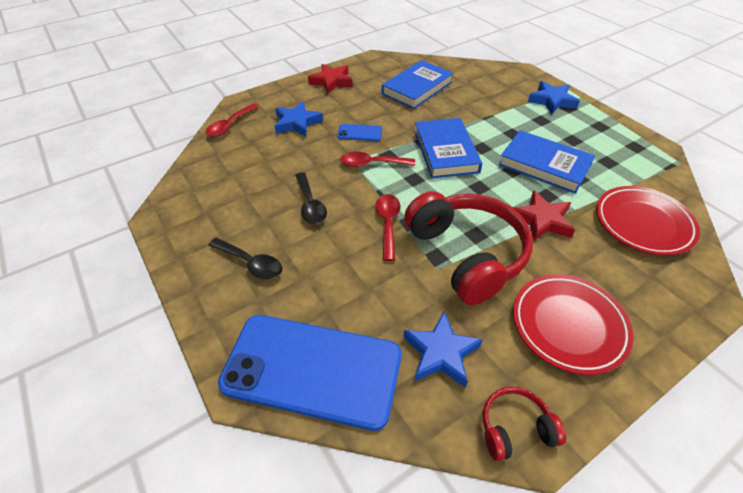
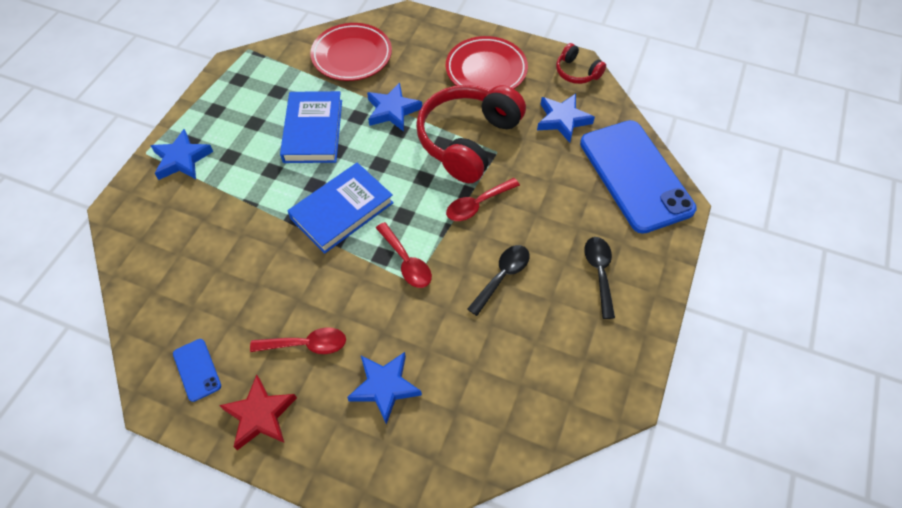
camera: 125 degrees left, 10 degrees up
red spoon [206,103,259,137] -> red spoon moved to [250,327,346,354]
blue phone [337,124,382,141] -> blue phone moved to [173,339,221,402]
blue book [382,60,454,109] -> none
red star [513,190,575,242] -> blue star [367,82,422,132]

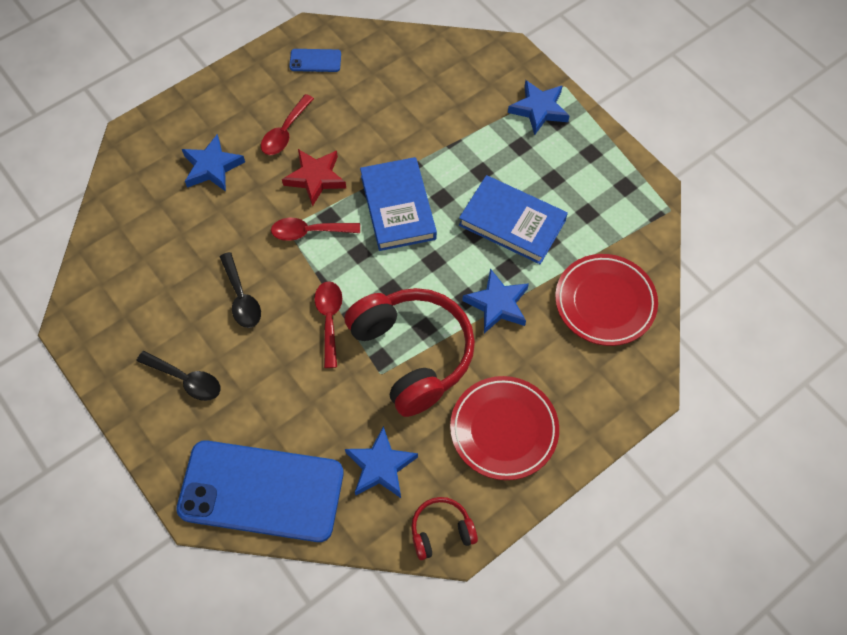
camera: 120 degrees right, 5 degrees up
red star [219,375,297,450] -> red star moved to [282,149,346,207]

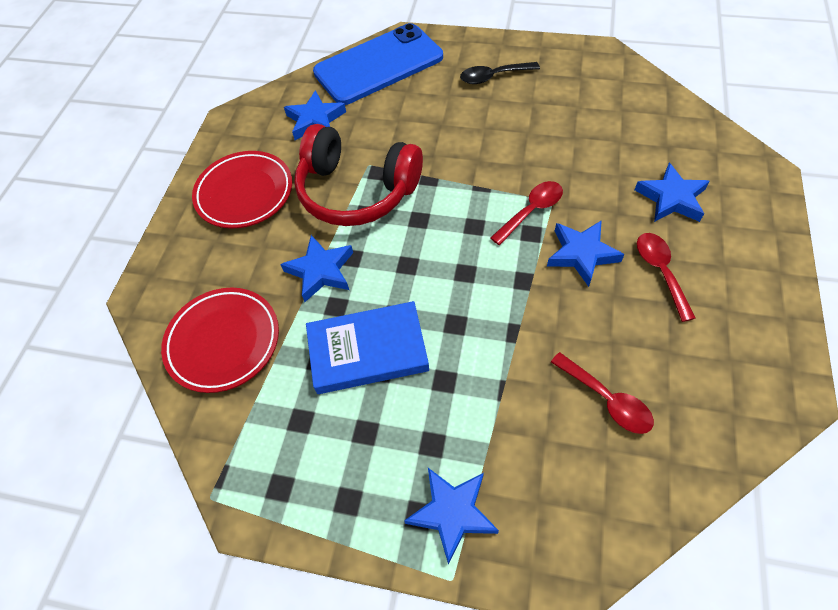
camera: 145 degrees right, 5 degrees down
black spoon [220,252,261,328] -> none
red star [282,149,346,207] -> blue star [547,220,624,287]
blue phone [289,49,341,72] -> none
red spoon [314,281,342,368] -> red spoon moved to [551,352,654,434]
blue book [360,157,437,251] -> none
red headphones [411,497,478,560] -> none

